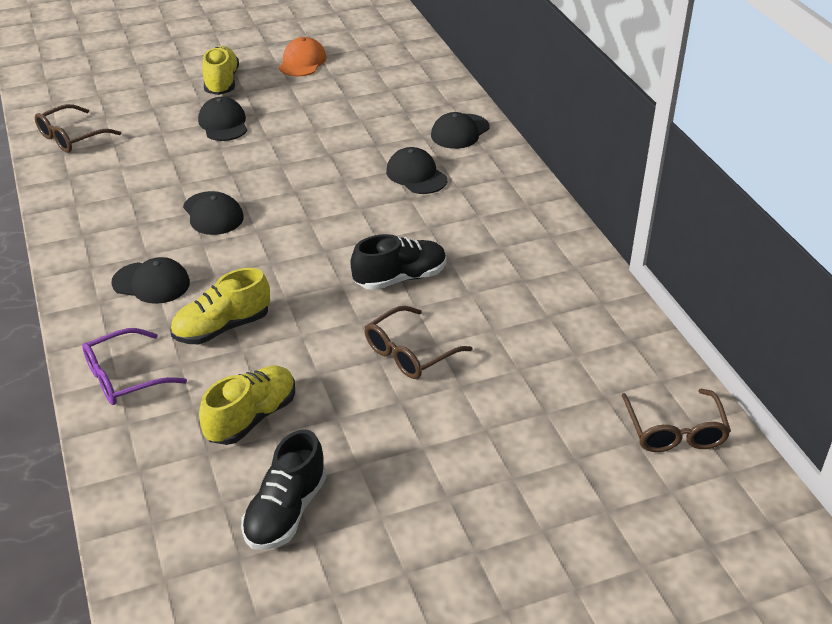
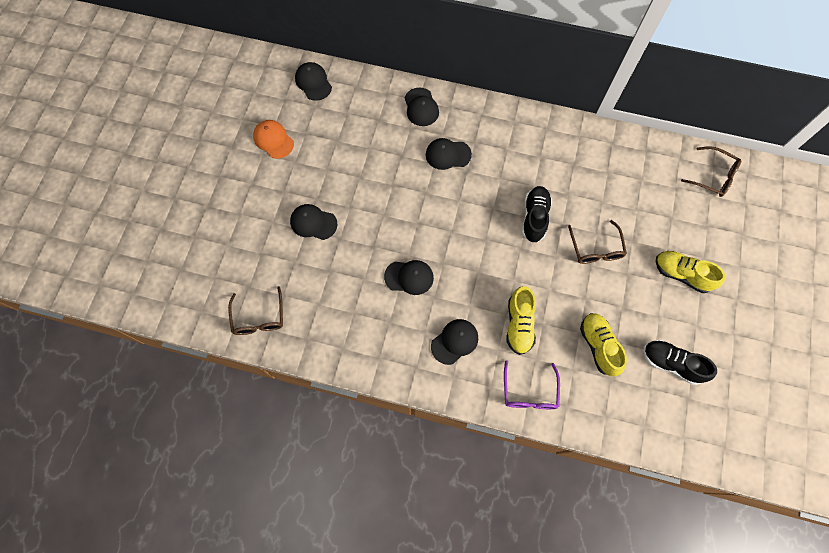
camera: 55 degrees left, 30 degrees up
yellow shoe [202,46,239,95] -> yellow shoe moved to [656,251,726,293]
black shoe [241,429,326,550] -> black shoe turned 150 degrees clockwise [643,340,717,385]
none -> black cap [295,62,332,101]

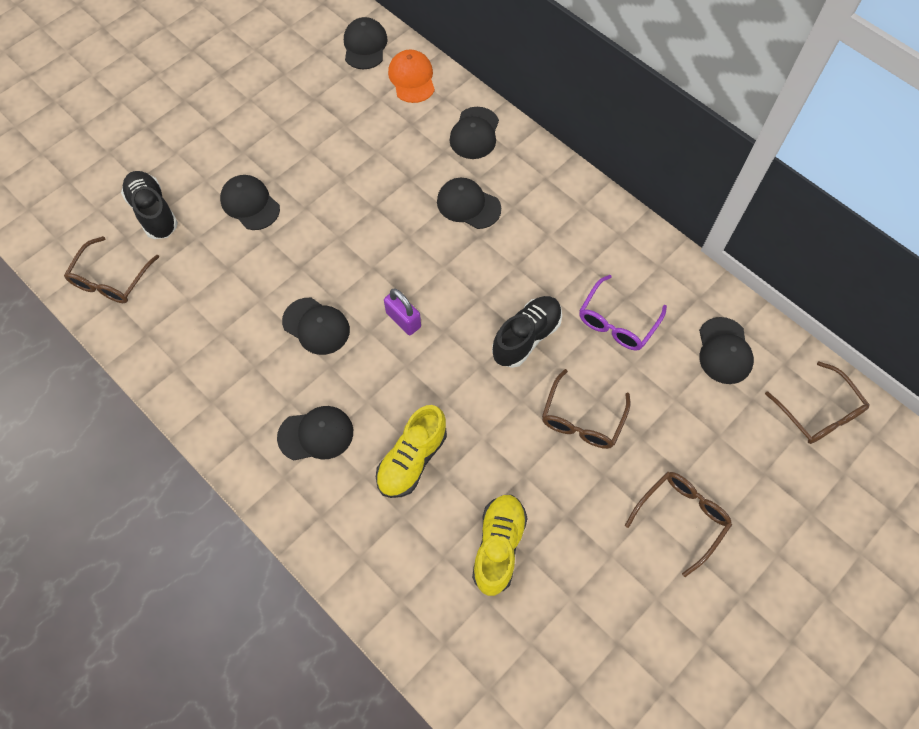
camera: 30 degrees right, 5 degrees down
orange cap [253,120,294,159] -> orange cap moved to [388,49,435,103]
purple glasses [504,360,560,409] -> purple glasses moved to [579,275,667,350]
black shoe [643,340,717,385] -> black shoe moved to [121,171,178,239]
yellow shoe [656,251,726,293] -> brown glasses [625,472,732,577]
none -> purple padlock [384,289,421,335]
none -> black cap [699,317,754,384]

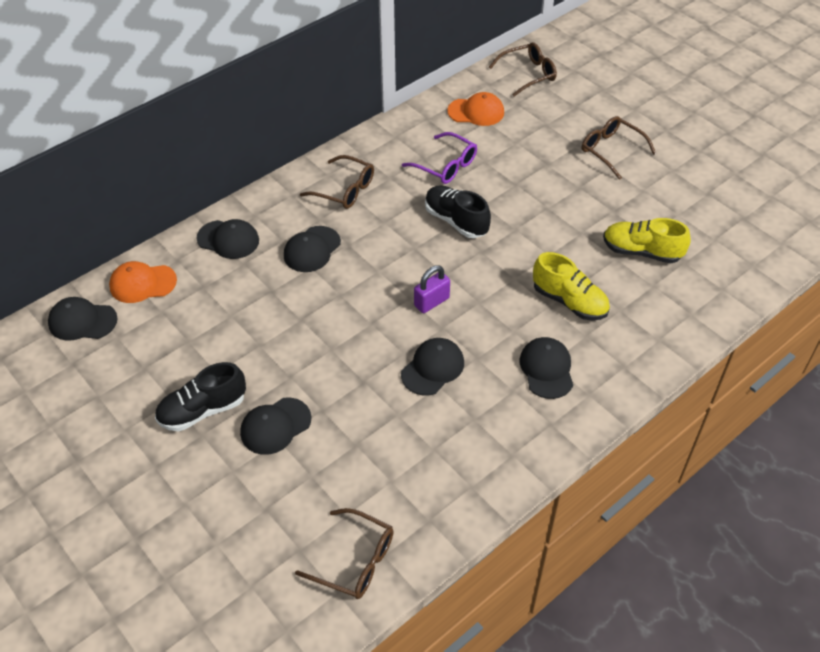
camera: 85 degrees left, 15 degrees down
black shoe [121,171,178,239] -> black shoe moved to [155,362,246,431]
brown glasses [542,369,630,449] -> brown glasses moved to [300,155,374,209]
black cap [699,317,754,384] -> orange cap [447,92,504,126]

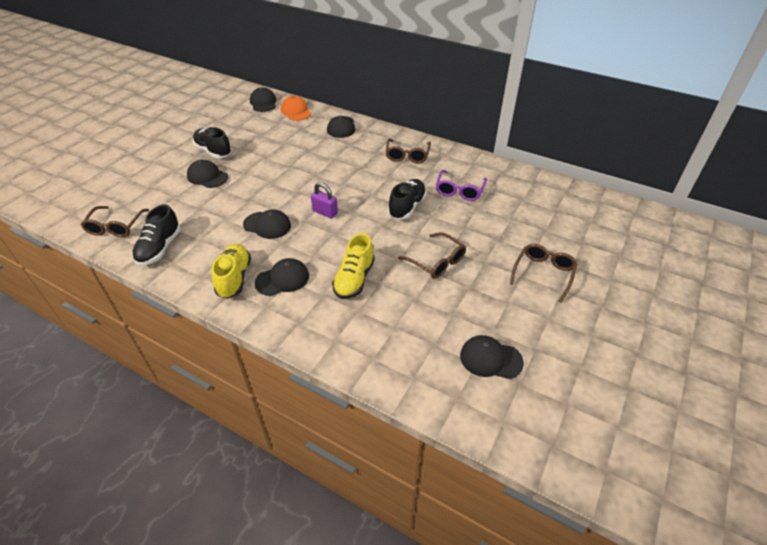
camera: 70 degrees right, 5 degrees down
black cap [284,226,341,272] -> black cap moved to [460,335,524,379]
orange cap [447,92,504,126] -> none
brown glasses [489,42,557,97] -> brown glasses moved to [398,232,466,279]
yellow shoe [603,218,691,263] -> yellow shoe moved to [212,244,251,299]
none -> black shoe [132,204,181,266]

